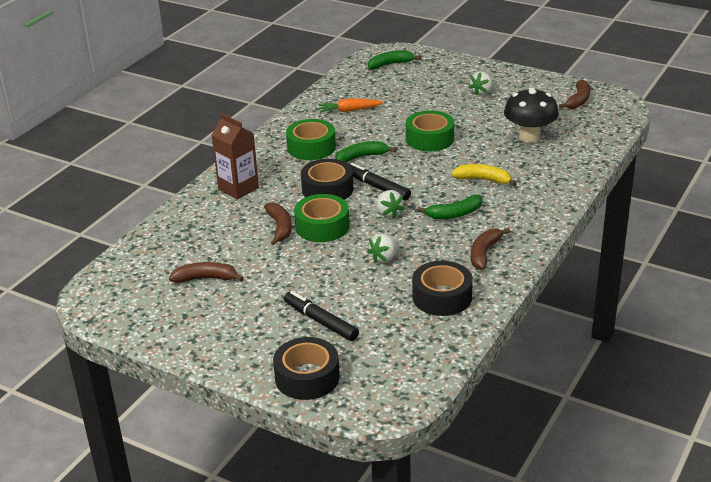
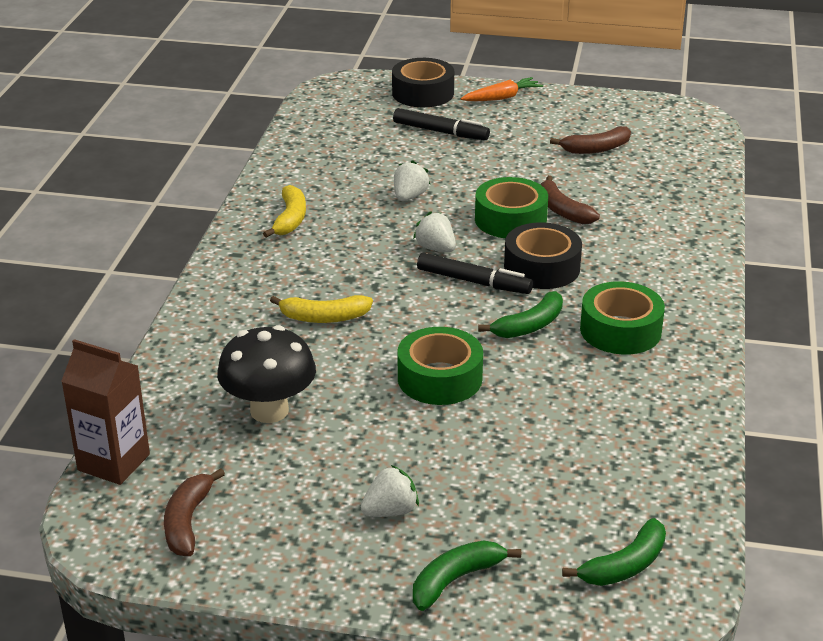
camera: 160 degrees right, 0 degrees up
brown carton [212,113,259,200] -> brown carton moved to [61,339,150,485]
orange carrot [318,98,383,113] -> orange carrot moved to [461,77,543,101]
black tape [412,261,473,316] -> none
green banana [417,194,483,219] -> green banana moved to [413,540,521,611]
white strawberry [469,71,493,95] -> white strawberry turned 45 degrees clockwise [361,465,419,517]
brown banana [471,228,510,270] -> yellow banana [263,185,306,238]

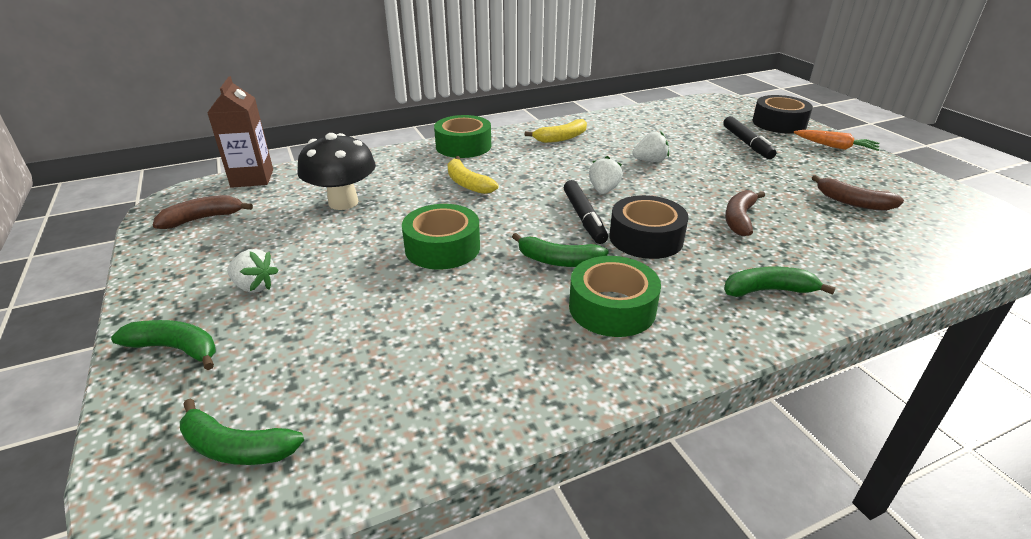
camera: 55 degrees right, 0 degrees up
green tape [475,177,548,238] -> green tape moved to [434,115,491,158]
none -> green banana [724,266,836,297]

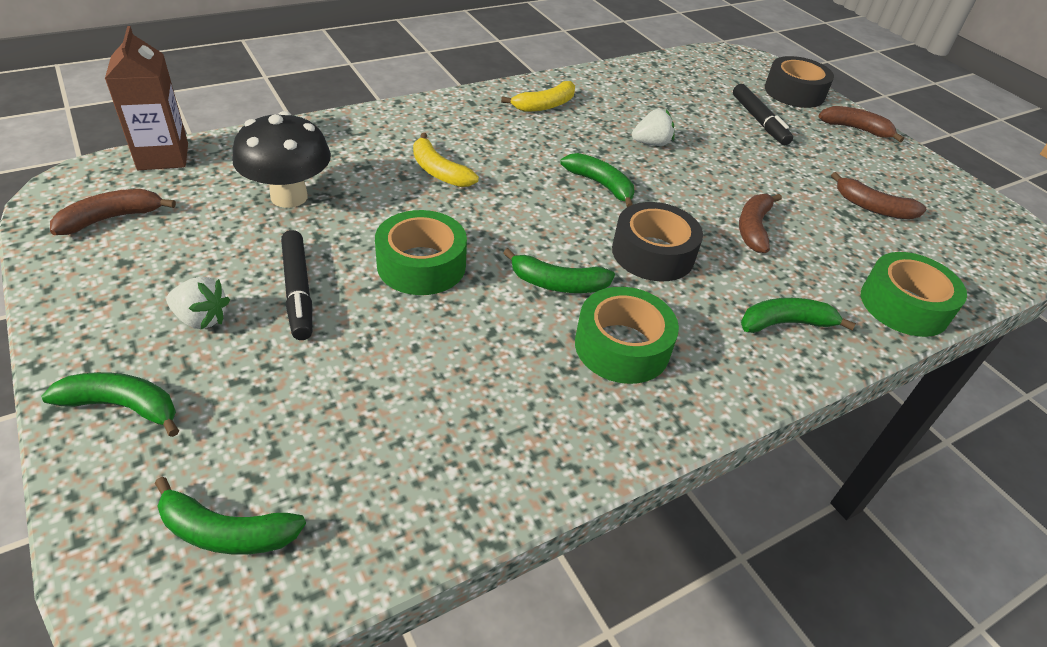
camera: 10 degrees left, 10 degrees up
green tape [434,115,491,158] -> green tape moved to [861,252,967,337]
black marker [564,180,608,244] -> black marker moved to [281,230,312,340]
white strawberry [589,156,623,194] -> green banana [560,153,635,207]
orange carrot [794,130,880,151] -> brown banana [819,106,904,142]

